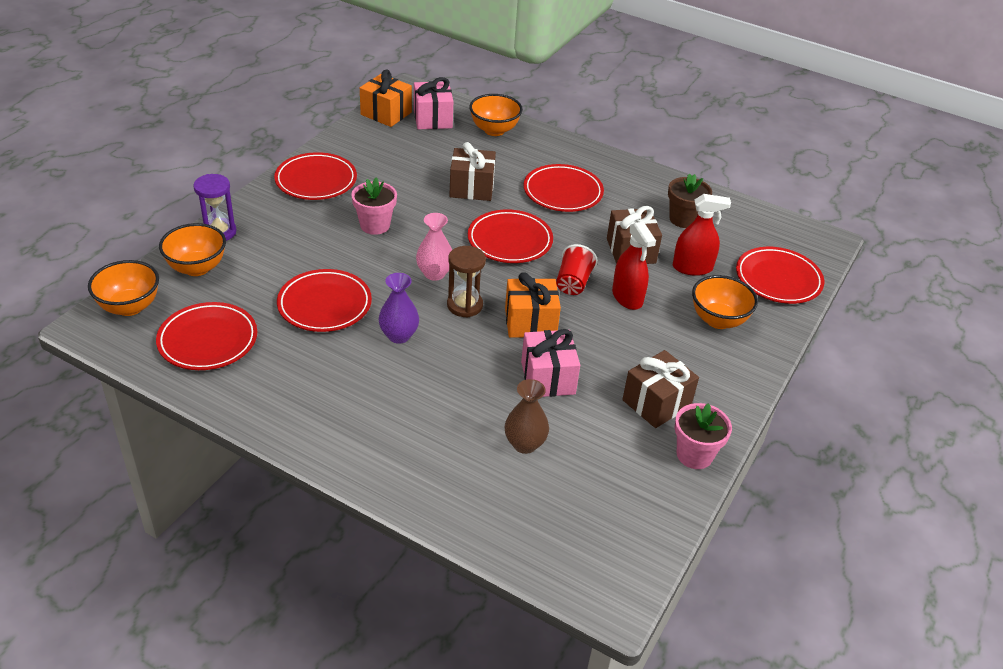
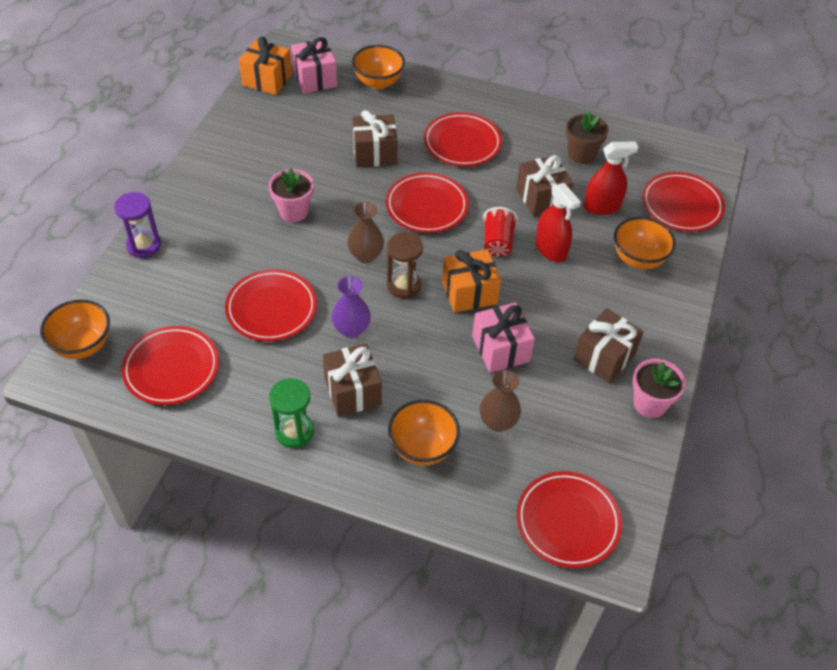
camera: 10 degrees left, 10 degrees up
orange bowl [159,223,226,276] -> orange bowl moved to [388,400,460,466]
red plate [274,152,357,200] -> red plate moved to [517,471,622,568]
pink vase [416,213,452,281] -> brown vase [347,202,384,263]
none -> green hourglass [269,378,314,448]
none -> brown gift [323,343,382,417]

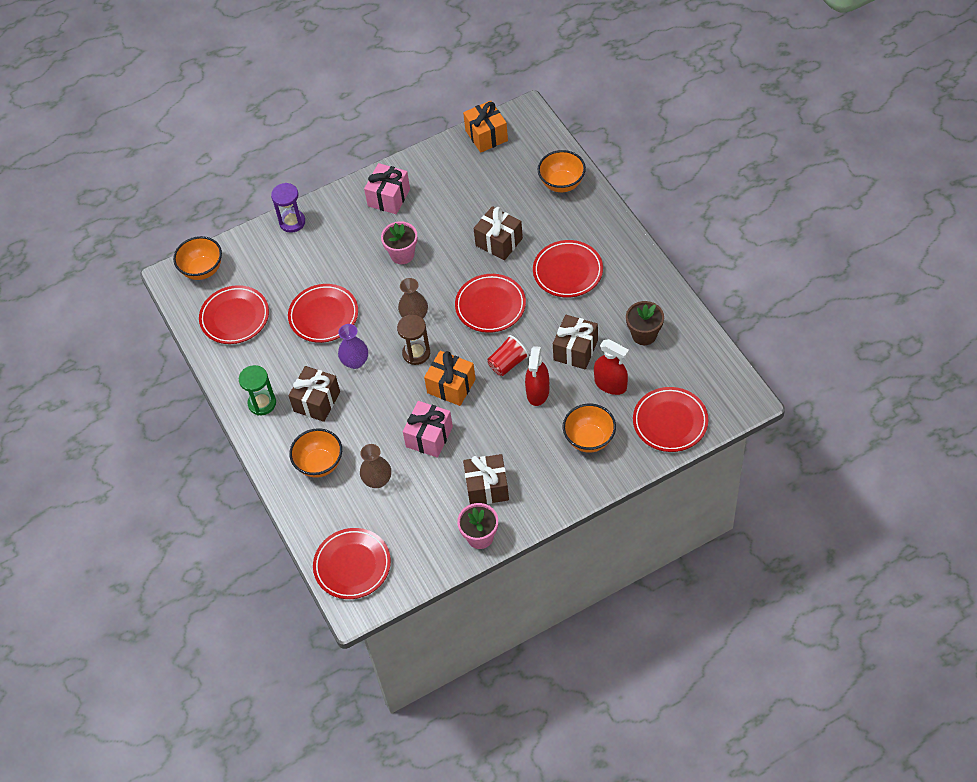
camera: 50 degrees right, 5 degrees up
pink gift [291,37,337,94] -> pink gift moved to [364,163,410,214]

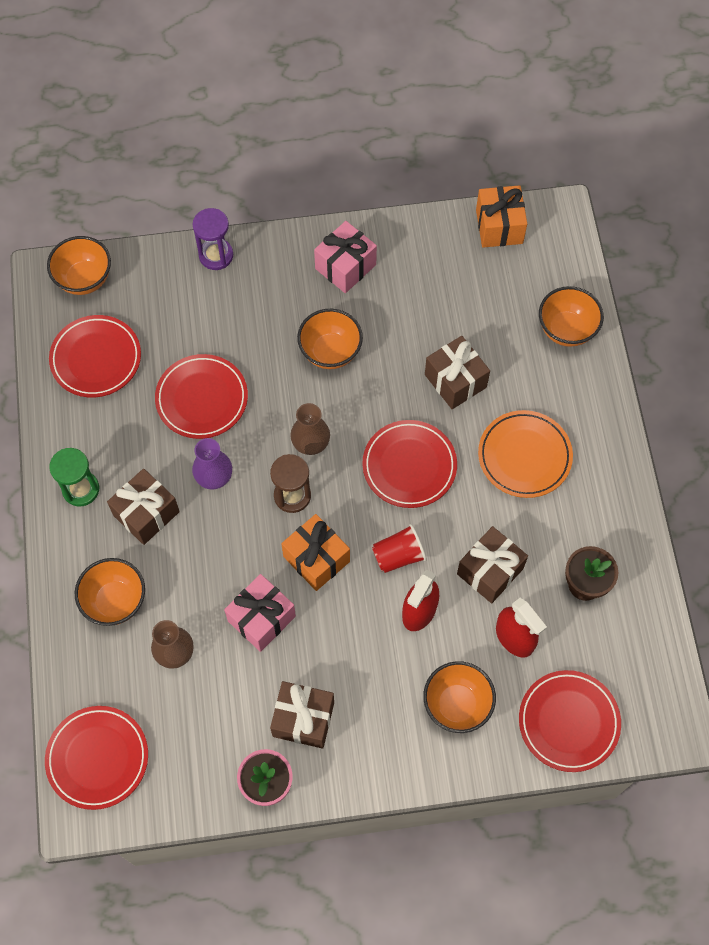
camera: 15 degrees right, 10 degrees up
pink flower pot [381,221,418,264] -> orange bowl [297,309,363,369]
red plate [533,240,603,298] -> orange plate [478,410,573,498]

